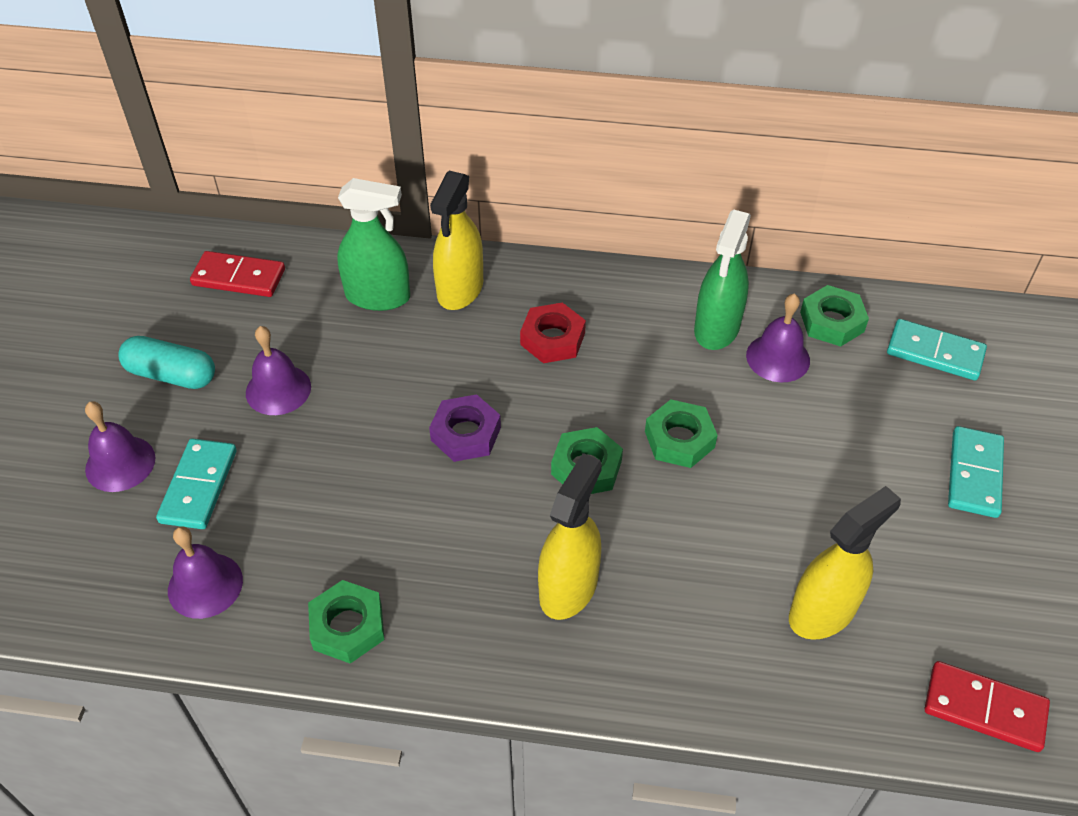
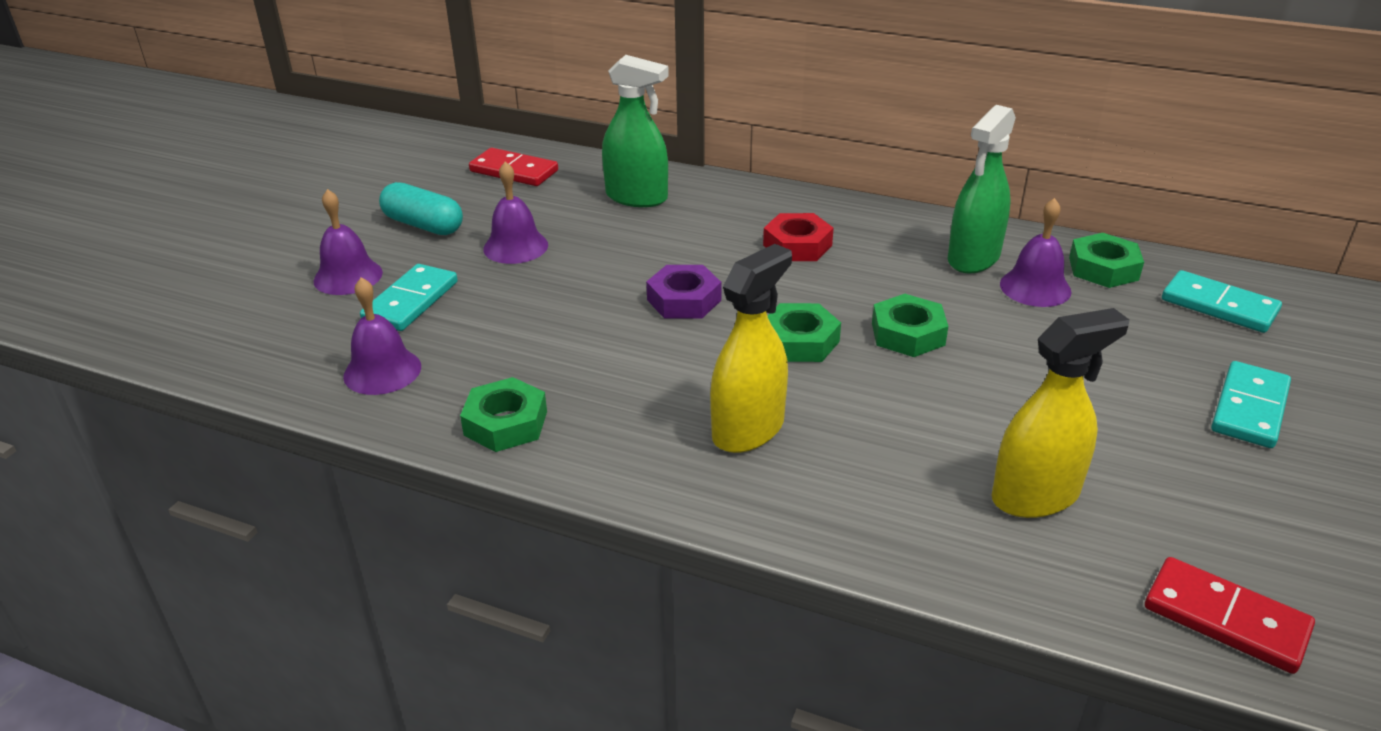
camera: 15 degrees right, 15 degrees down
yellow spray bottle [430,171,483,310] -> none

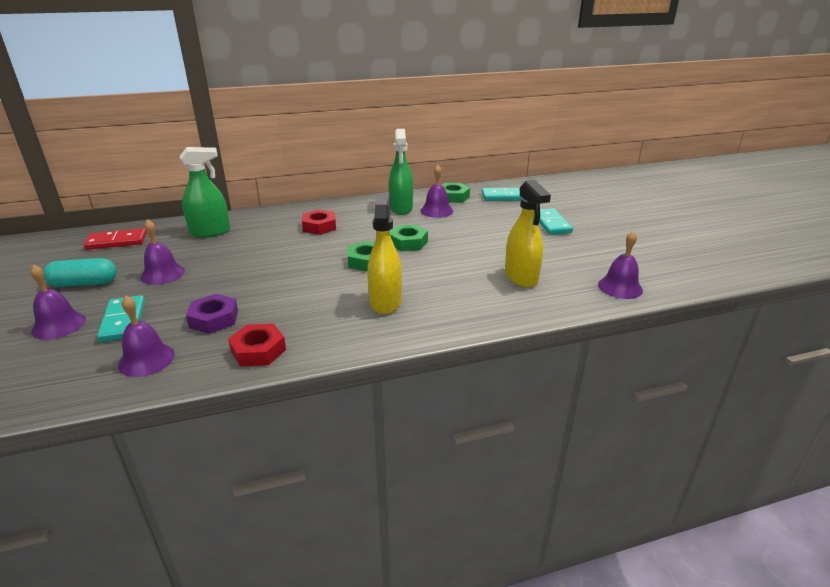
camera: 40 degrees left, 5 degrees down
green nut [460,377,547,452] -> red nut [228,324,286,367]
purple nut [646,265,721,319] -> purple nut moved to [186,294,238,334]
yellow spray bottle [992,308,1129,518] -> yellow spray bottle turned 135 degrees clockwise [505,180,551,288]
red domino [1145,557,1315,674] -> purple bell [598,231,643,299]

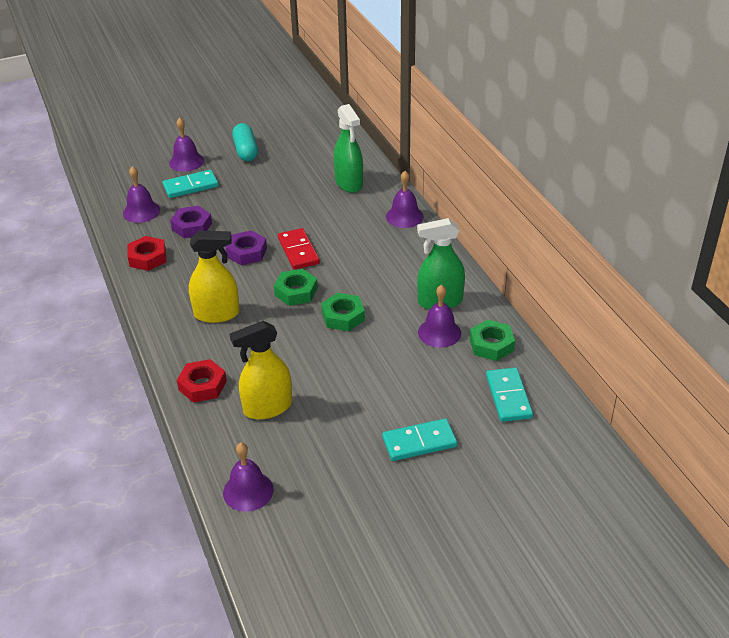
camera: 85 degrees right, 10 degrees up
red domino [84,228,147,250] -> red domino moved to [278,228,320,270]
purple bell [141,219,185,285] -> purple bell moved to [386,171,424,228]
red nut [302,209,336,235] -> red nut moved to [177,359,227,403]
none -> purple nut [225,230,267,265]

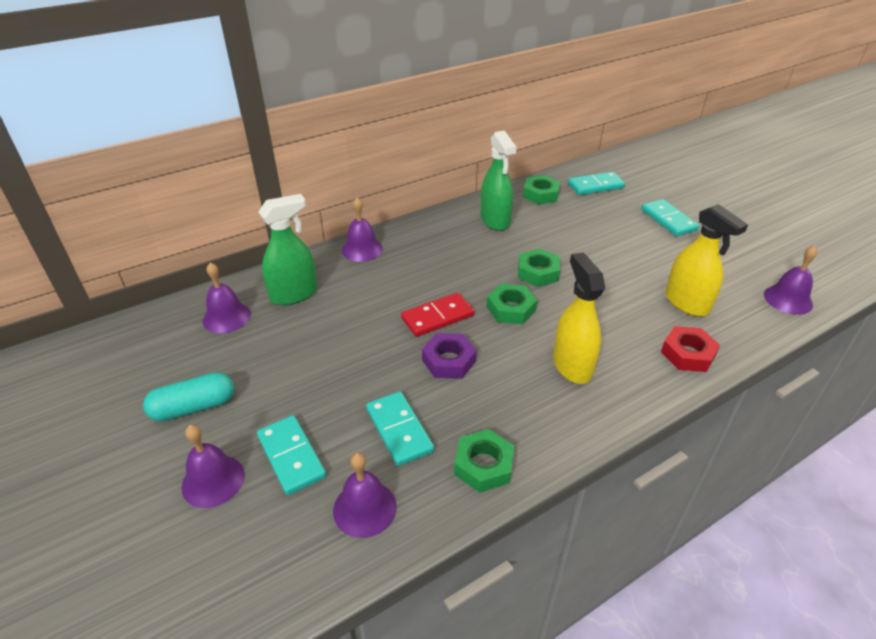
camera: 100 degrees left, 0 degrees up
red nut [127,236,166,271] -> green nut [454,429,514,493]
purple nut [170,205,212,238] -> turquoise domino [366,391,434,466]
purple bell [418,285,461,348] -> purple bell moved to [202,262,251,333]

